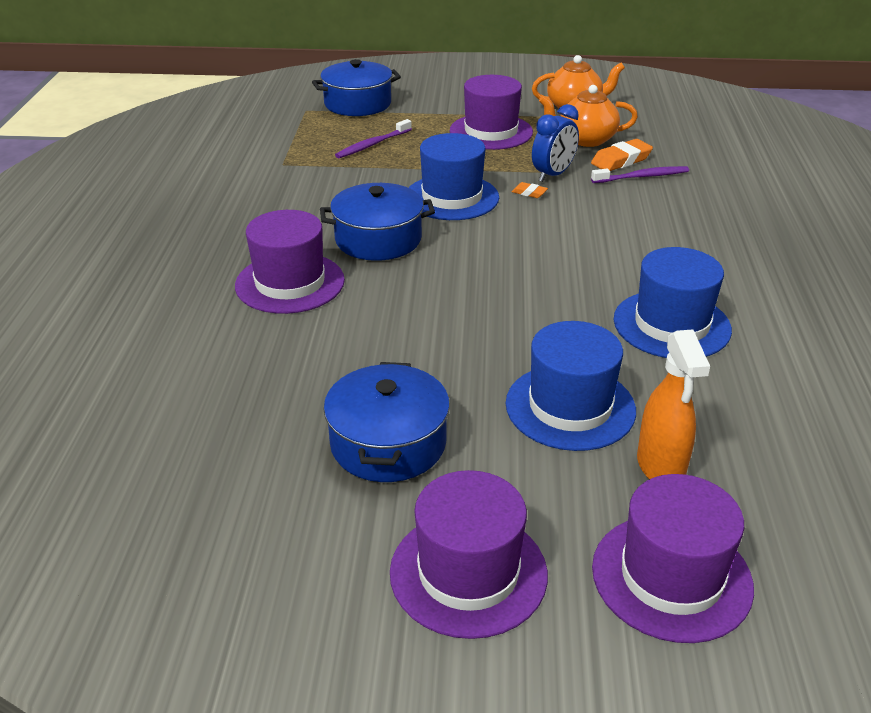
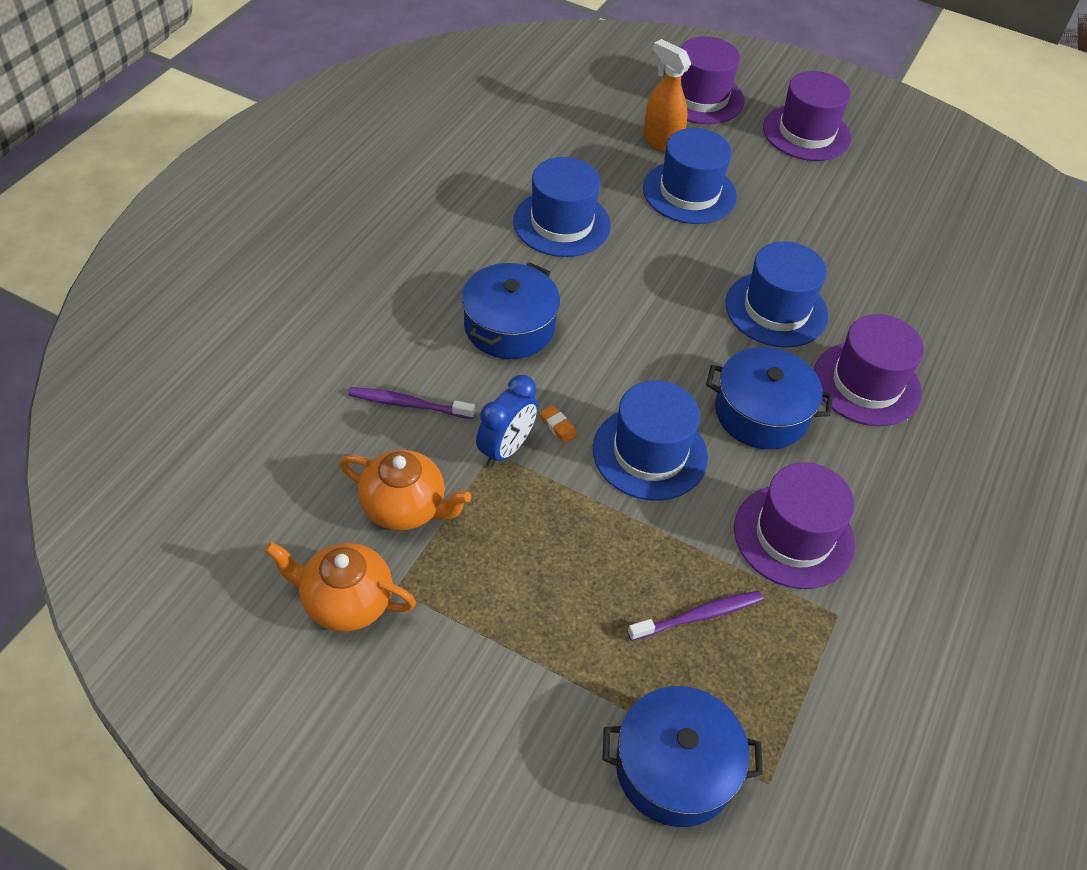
camera: 160 degrees left, 15 degrees up
blue pot [324,362,450,482] -> blue pot moved to [461,262,560,359]
purple hat [450,75,533,150] -> purple hat moved to [734,462,855,589]
blue clock [532,104,579,182] -> blue clock turned 150 degrees clockwise [476,375,538,467]
orange eraser [591,139,653,171] -> none
orange spray bottle [637,329,710,479] -> orange spray bottle turned 60 degrees counterclockwise [643,39,691,152]
none -> blue hat [725,241,828,348]

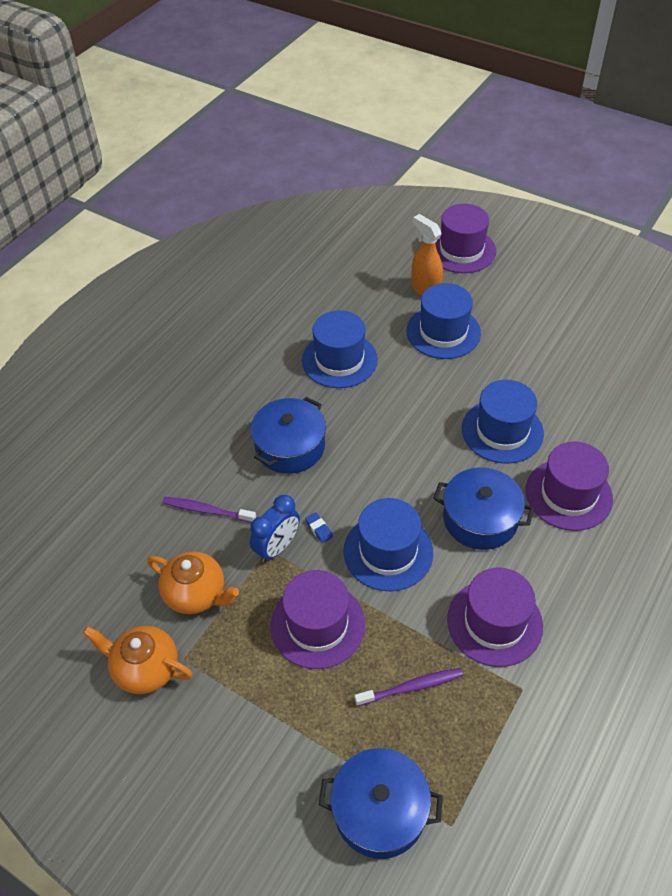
camera: 10 degrees right, 0 degrees up
orange eraser [540,405,577,443] -> blue eraser [305,512,333,543]
purple hat [763,71,851,161] -> purple hat moved to [270,570,365,669]

